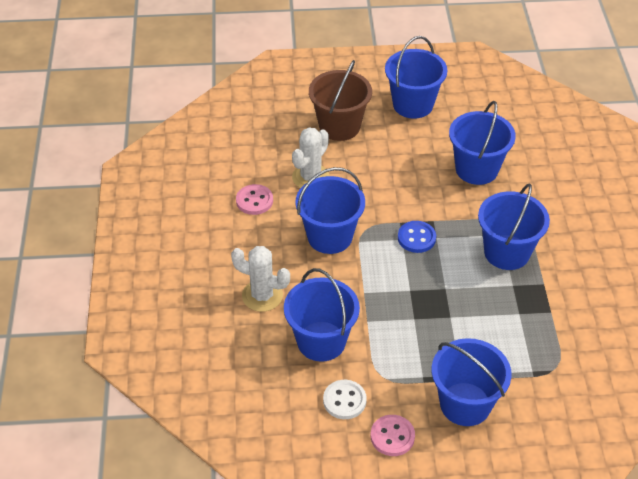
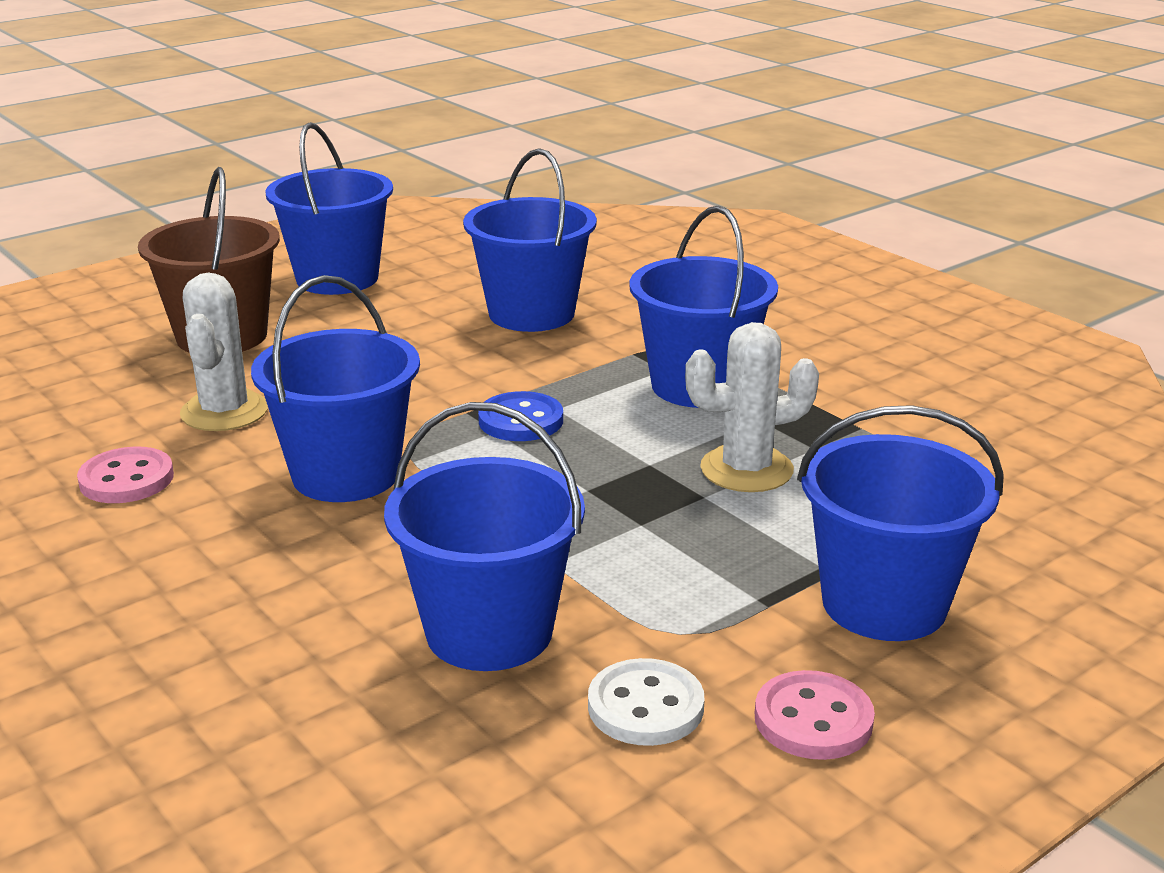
camera: 35 degrees left, 20 degrees down
white cactus [231,246,290,312] -> white cactus moved to [685,322,819,492]

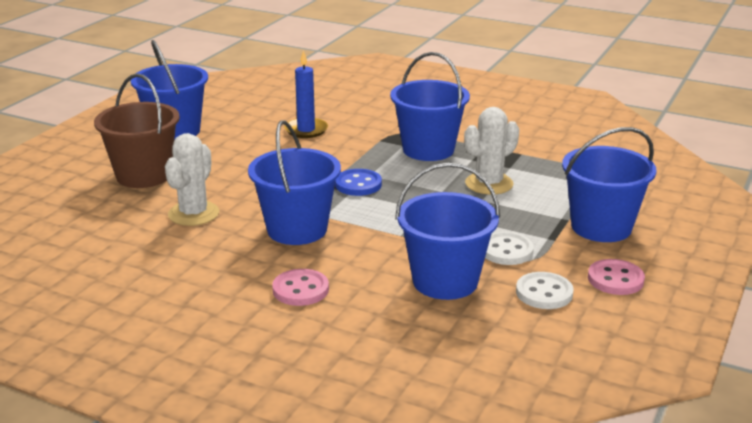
camera: 25 degrees left, 0 degrees up
pink button [77,447,174,503] -> pink button moved to [272,269,329,306]
white cactus [180,273,268,431] -> white cactus turned 45 degrees clockwise [165,133,219,226]
blue bucket [463,148,597,332] -> blue candle [284,50,328,138]
none -> white button [485,232,534,265]

